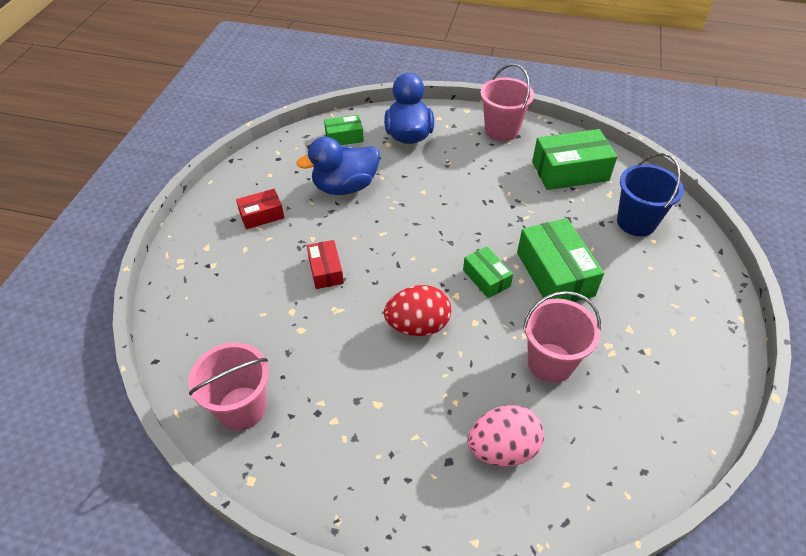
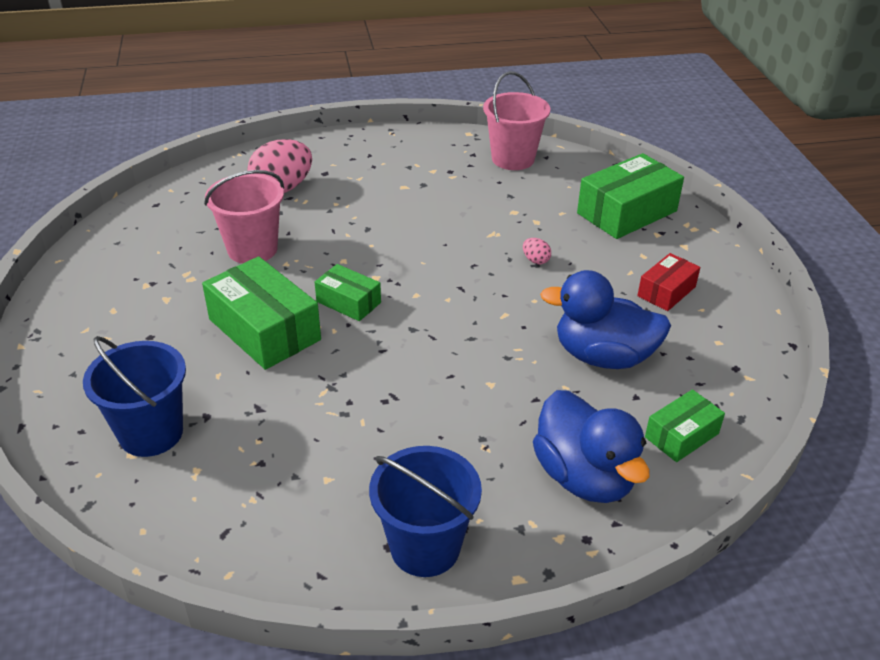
camera: 155 degrees right, 10 degrees down
blue duck [296,137,380,195] -> blue duck turned 120 degrees counterclockwise [540,270,671,369]
red box [307,240,344,289] -> pink egg [523,238,551,264]
red egg [384,285,451,336] -> none
pink bucket [480,64,534,142] -> blue bucket [369,446,482,577]
green box [532,129,617,190] -> green box moved to [577,153,684,239]

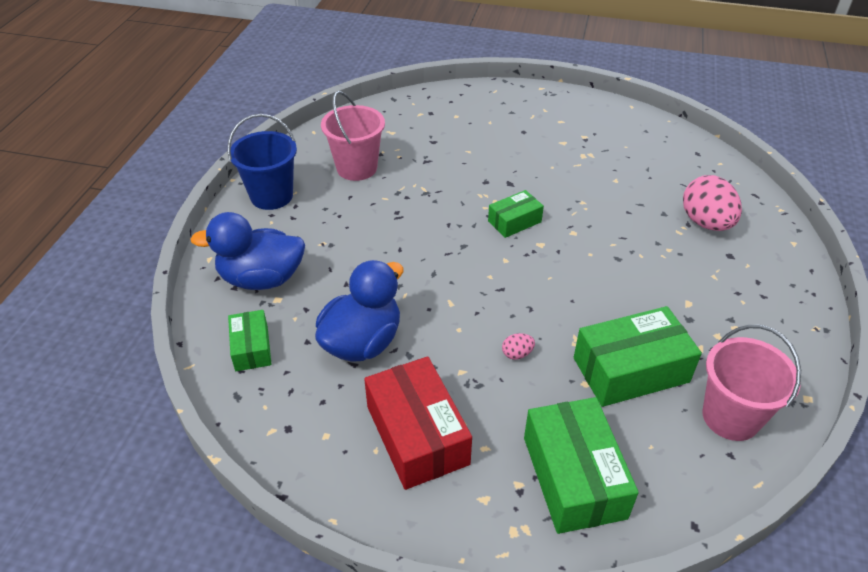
camera: 115 degrees right, 5 degrees up
blue bucket [83,336,186,457] -> none
green box [202,256,321,370] -> green box moved to [574,306,702,407]
pink bucket [204,170,284,264] -> pink bucket moved to [321,91,385,181]
red box [637,253,700,311] -> red box [364,357,472,490], size x1.78

